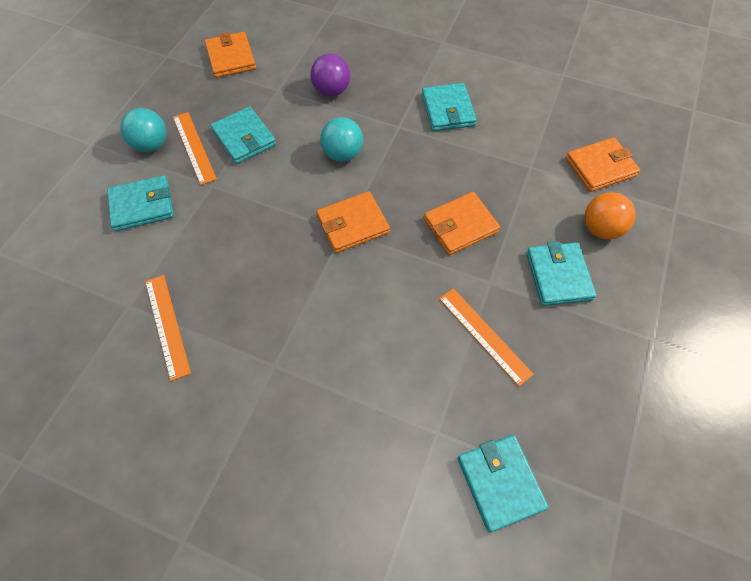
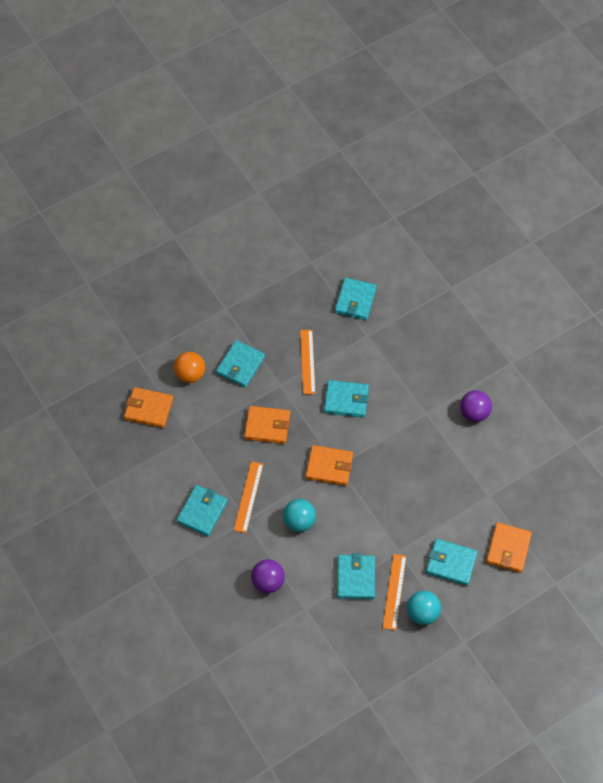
camera: 145 degrees left, 0 degrees up
orange ruler [145,275,191,381] -> orange ruler moved to [234,461,263,533]
orange wallet [205,32,256,78] -> orange wallet moved to [486,522,532,573]
none -> turquoise wallet [324,380,369,418]
none -> purple ball [460,390,492,422]

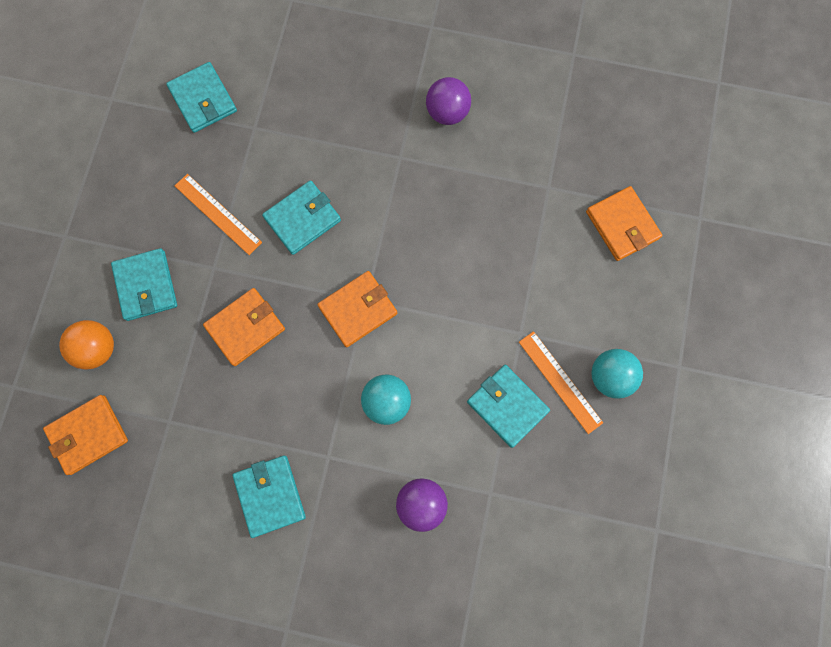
camera: 45 degrees left, 15 degrees up
orange ruler [234,461,263,533] -> none
turquoise wallet [426,539,478,586] -> none

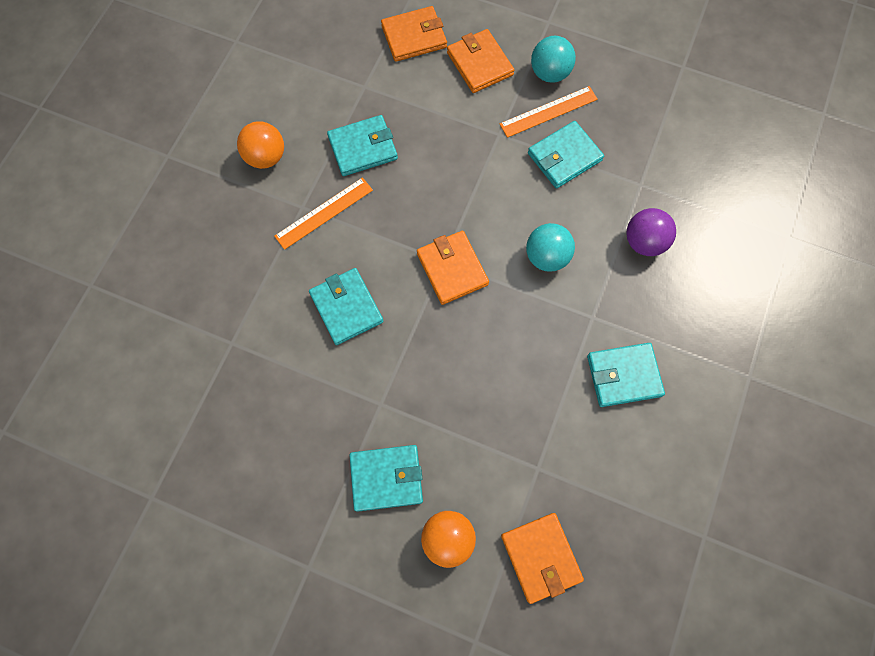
camera: 80 degrees left, 5 degrees down
turquoise wallet [166,62,237,133] -> turquoise wallet moved to [327,115,398,176]
orange ruler [175,174,262,255] -> orange ruler moved to [274,177,373,250]
orange wallet [203,288,285,366] -> orange wallet moved to [447,29,514,93]
purple ball [426,77,471,125] -> orange ball [237,121,284,169]

